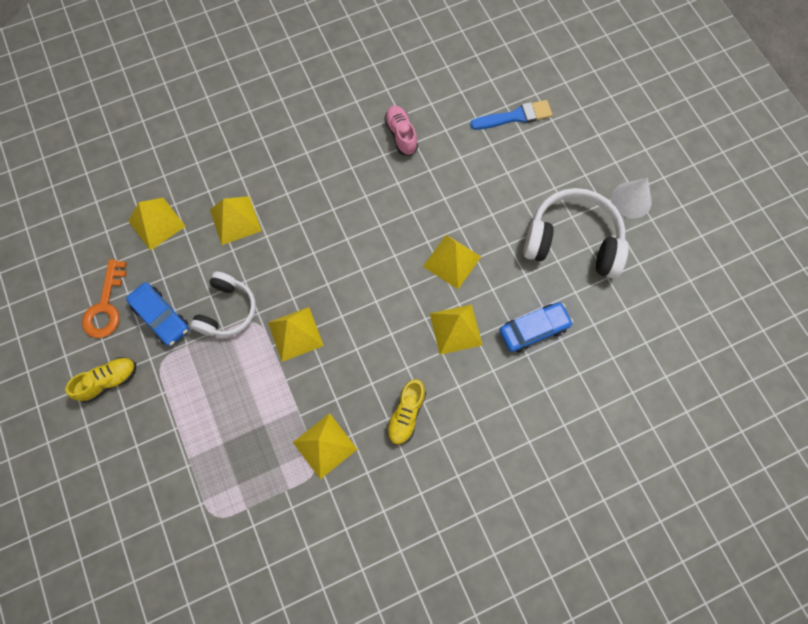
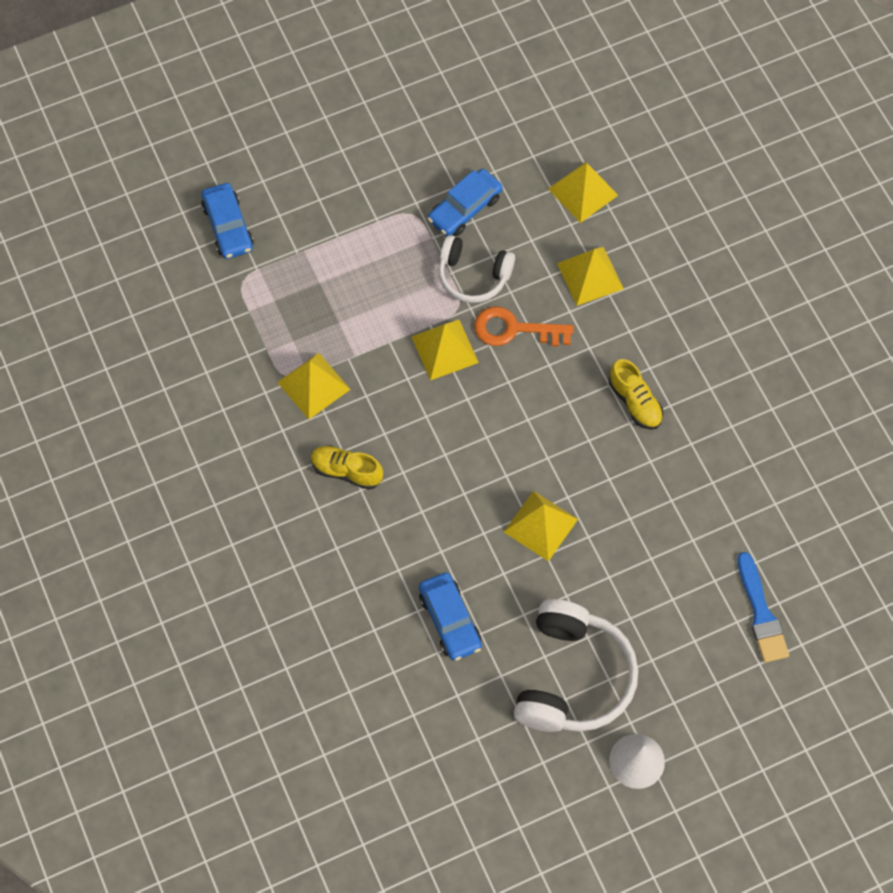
camera: 90 degrees right, 5 degrees down
yellow shoe [65,357,136,403] -> yellow shoe moved to [609,359,663,430]
orange key [82,259,127,338] -> orange key moved to [474,306,574,346]
pink shoe [384,105,418,156] -> none
yellow pyramid [430,304,482,355] -> none
none -> blue car [201,183,254,259]

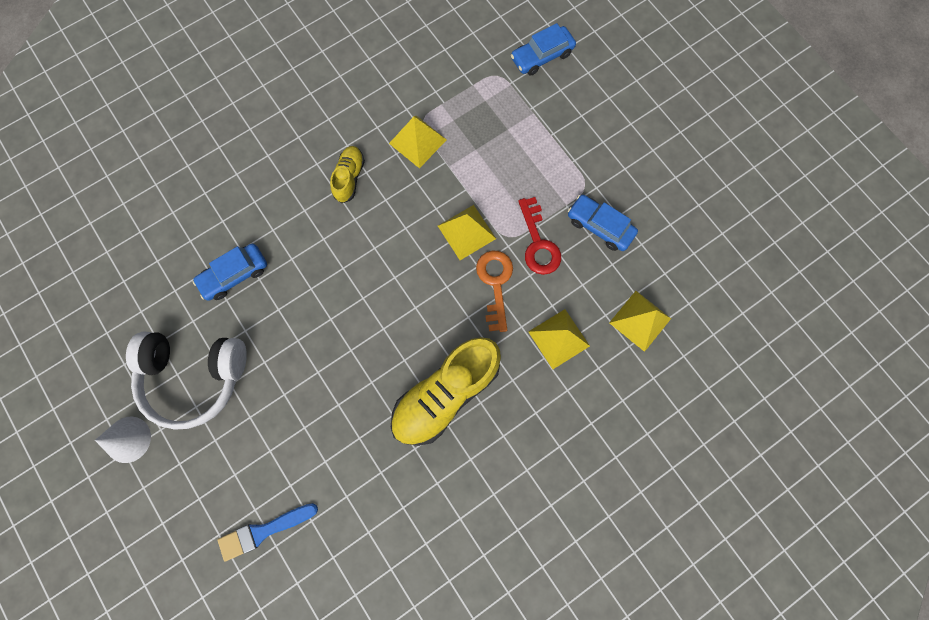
camera: 80 degrees right, 10 degrees up
white headphones [438,235,515,303] -> red key [518,197,561,275]
yellow pyramid [504,491,578,561] -> none
yellow shoe [609,359,663,430] -> yellow shoe [391,337,501,446], size x1.97

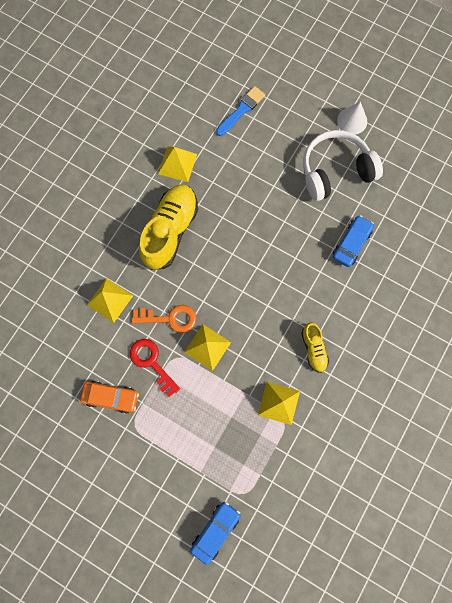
camera: 155 degrees right, 0 degrees up
orange key [476,251,513,332] -> orange key turned 60 degrees counterclockwise [132,305,196,333]
blue car [568,195,638,251] -> orange car [80,381,139,414]
yellow pyramid [609,291,671,352] -> yellow pyramid moved to [158,146,197,182]

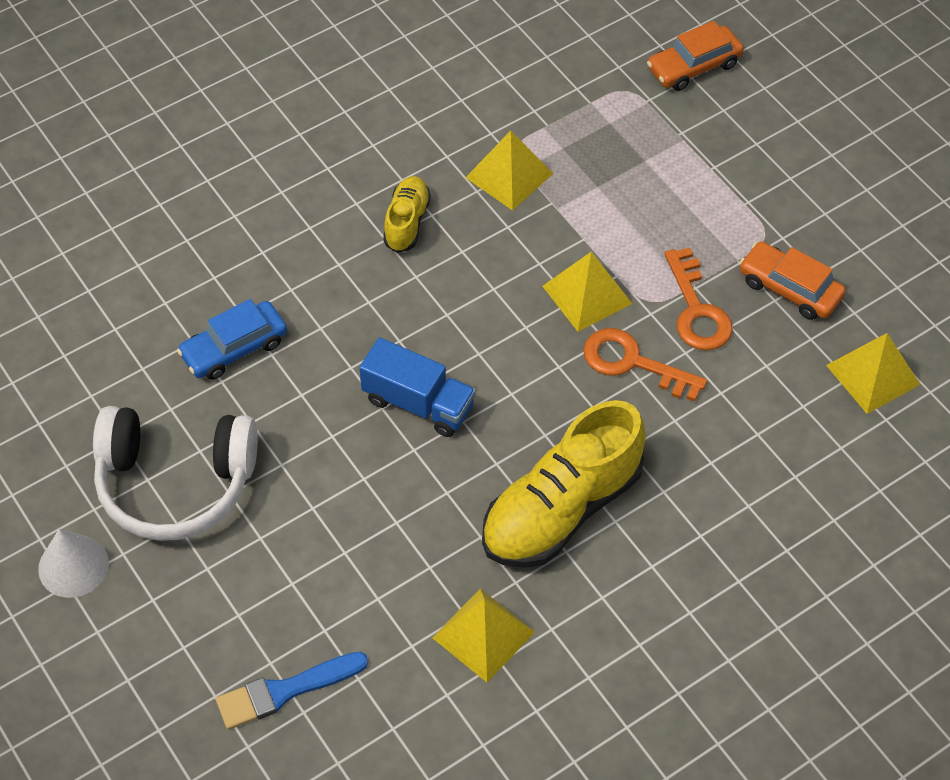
camera: 155 degrees left, 20 degrees down
yellow pyramid [87,278,133,323] -> yellow pyramid moved to [826,333,921,414]
red key [130,339,180,397] -> orange key [665,247,733,350]
blue car [190,502,240,565] -> orange car [647,21,744,91]
none -> blue truck [359,338,476,437]

